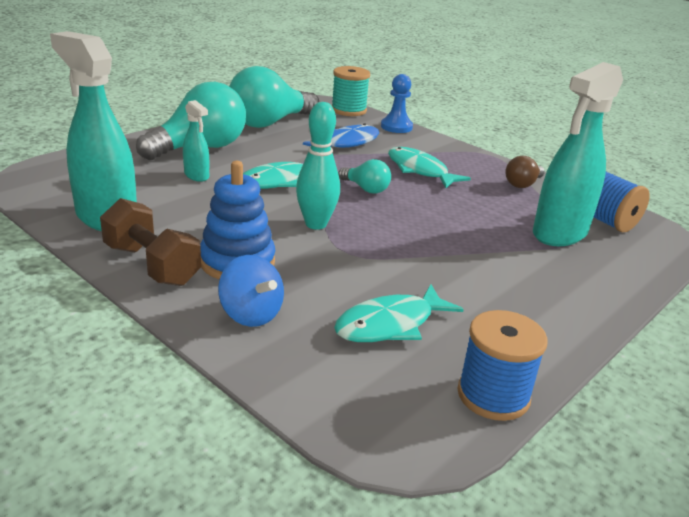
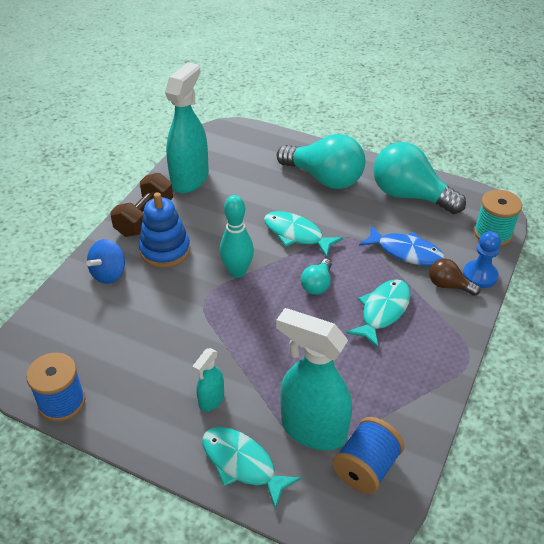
camera: 75 degrees right, 15 degrees up
turquoise spray bottle [183,100,209,182] -> turquoise spray bottle moved to [193,348,224,412]
turquoise fish [334,284,464,342] -> turquoise fish moved to [202,427,301,509]
brown light bulb [505,156,545,188] -> brown light bulb moved to [429,259,480,296]

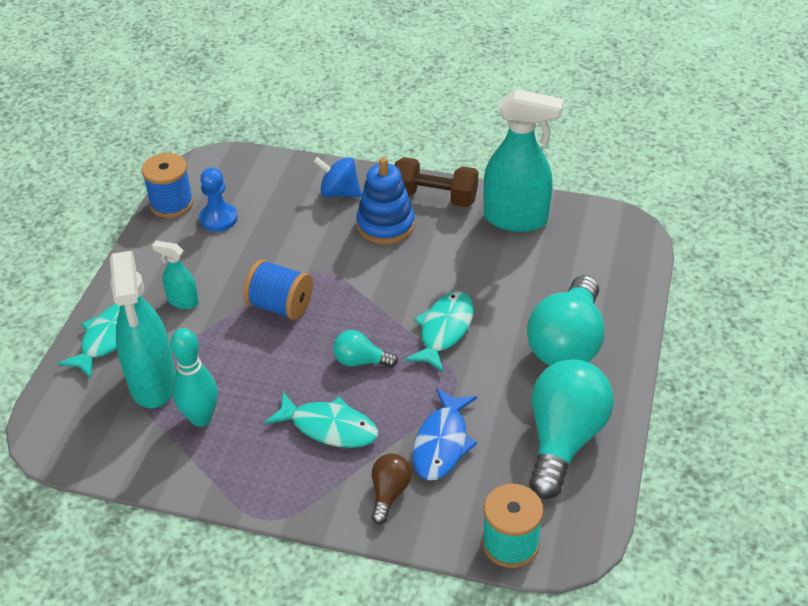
camera: 80 degrees right, 0 degrees up
turquoise bowling pin [220,195,254,278] -> turquoise bowling pin moved to [170,328,218,426]
turquoise spray bottle [276,308,352,451] -> turquoise spray bottle turned 150 degrees clockwise [110,251,176,408]
blue spool [332,417,404,494] -> blue spool moved to [243,259,313,320]
blue pawn [463,231,501,288] -> blue pawn moved to [199,168,238,232]

